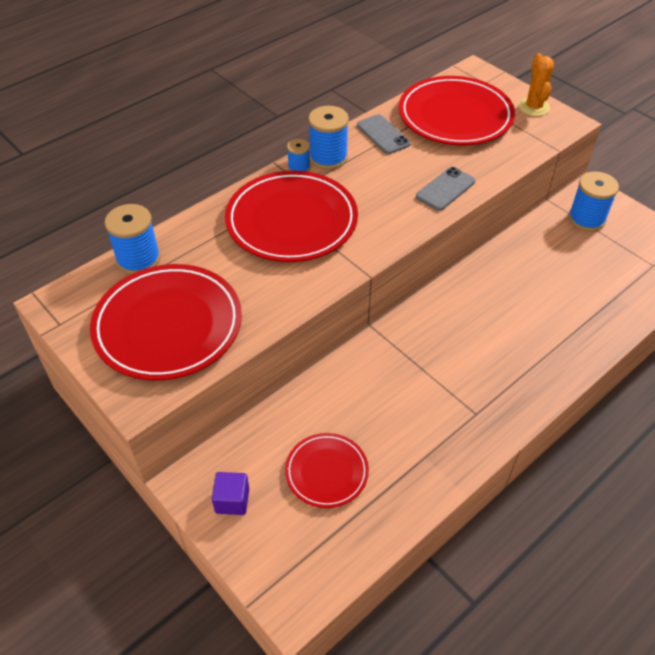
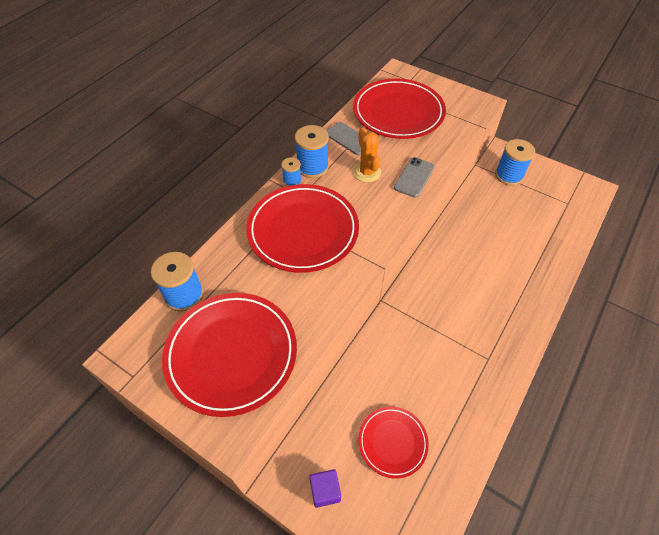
camera: 15 degrees left, 5 degrees up
orange cactus [518,54,554,116] -> orange cactus moved to [353,127,381,182]

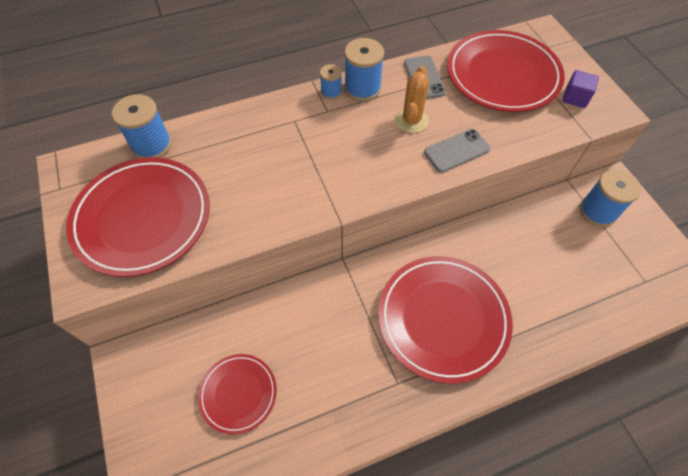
camera: 35 degrees right, 5 degrees up
red plate [246,184,359,273] -> red plate moved to [378,256,513,384]
purple cube [309,469,341,508] -> purple cube moved to [562,70,599,108]

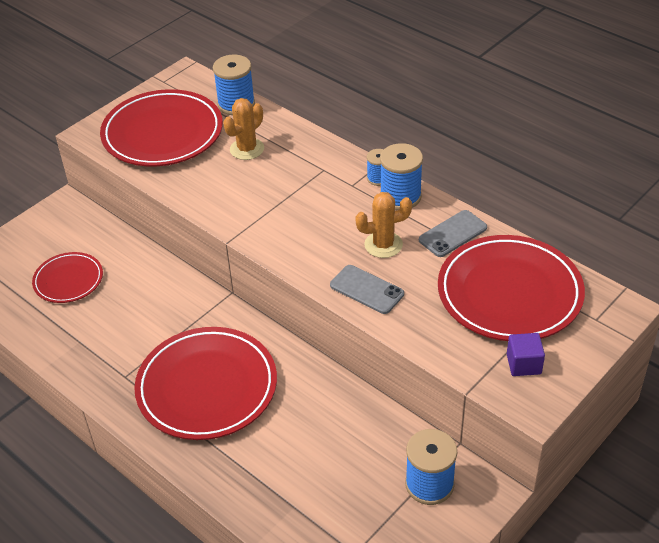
camera: 65 degrees right, 15 degrees down
none -> orange cactus [223,98,264,160]

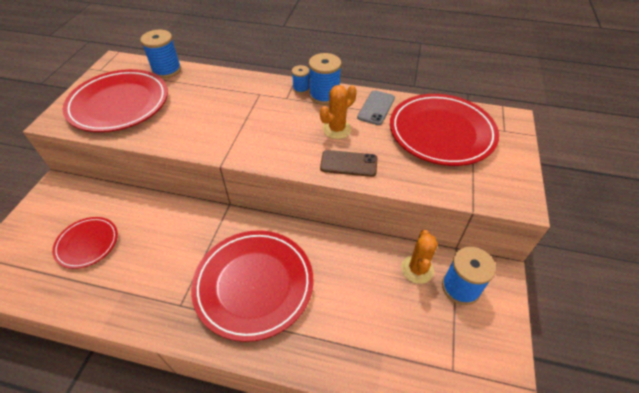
camera: 30 degrees left, 5 degrees up
orange cactus [223,98,264,160] -> orange cactus moved to [401,230,438,284]
grey phone [330,265,404,314] -> brown phone [320,150,377,177]
purple cube [507,333,545,376] -> none

